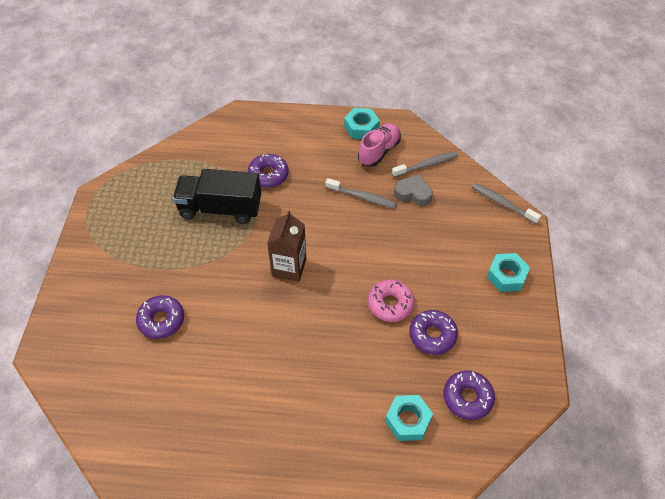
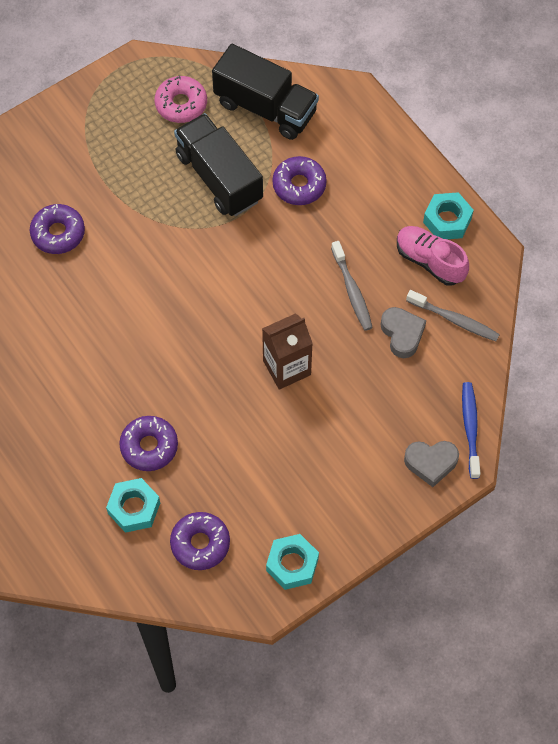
camera: 50 degrees right, 10 degrees up
brown carton [267,210,307,282] -> brown carton moved to [262,313,313,390]
pink shoe [358,123,401,166] -> pink shoe turned 135 degrees counterclockwise [397,226,469,286]
pink donut [368,279,415,322] -> pink donut moved to [155,75,207,123]
purple donut [409,310,458,355] -> purple donut moved to [119,416,178,471]
grey toothbrush [472,183,541,224] -> blue toothbrush [462,382,481,479]
turquoise nut [487,253,530,292] -> turquoise nut moved to [266,534,319,590]
none -> black truck [212,44,319,140]
none -> grey heart [404,441,459,487]

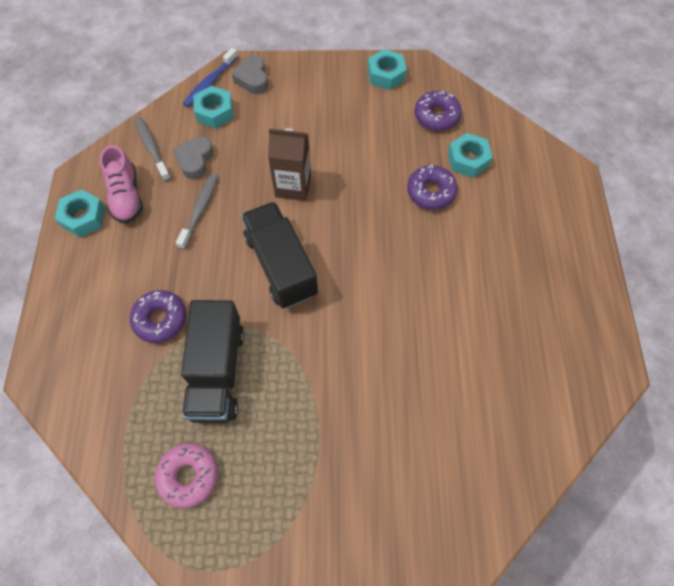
camera: 145 degrees left, 0 degrees up
purple donut [30,204,85,254] -> none
black truck [212,44,319,140] -> black truck moved to [241,201,318,308]
grey heart [404,441,459,487] -> grey heart turned 135 degrees counterclockwise [232,55,268,94]
none -> turquoise nut [193,86,233,128]

